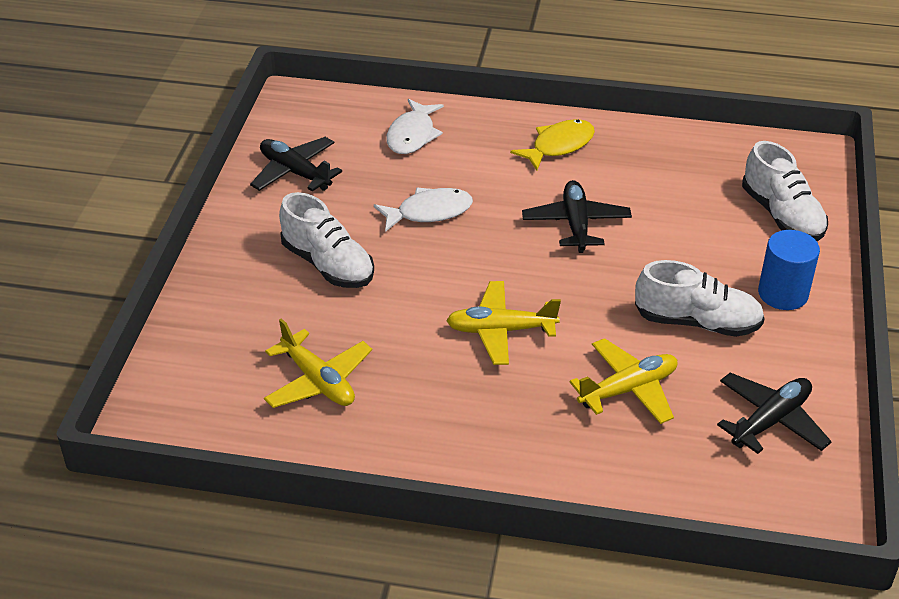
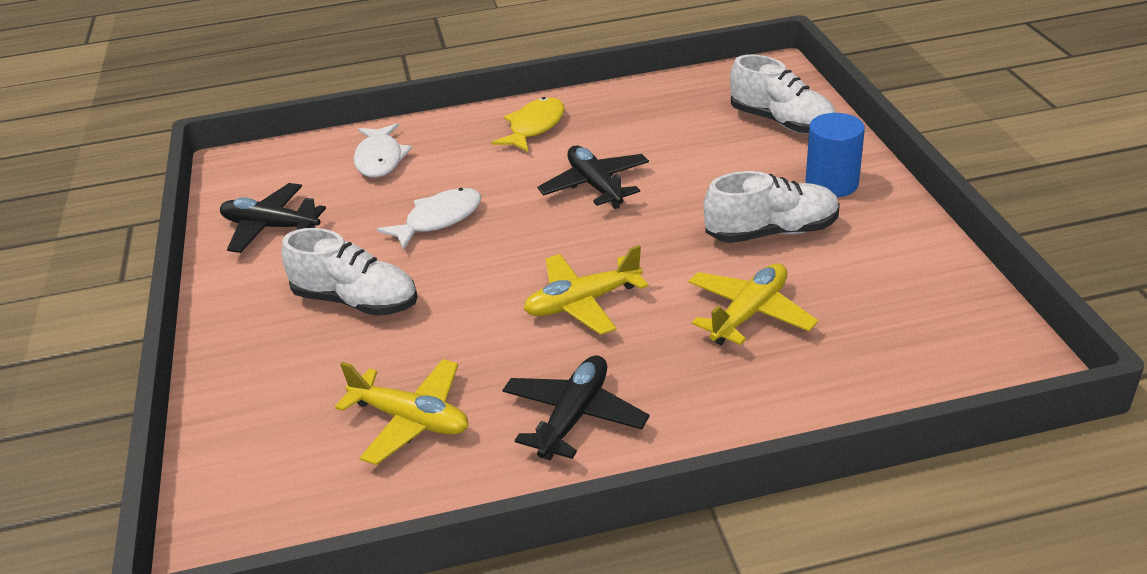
camera: 20 degrees left, 5 degrees down
black plane [717,373,832,454] -> black plane moved to [503,355,649,460]

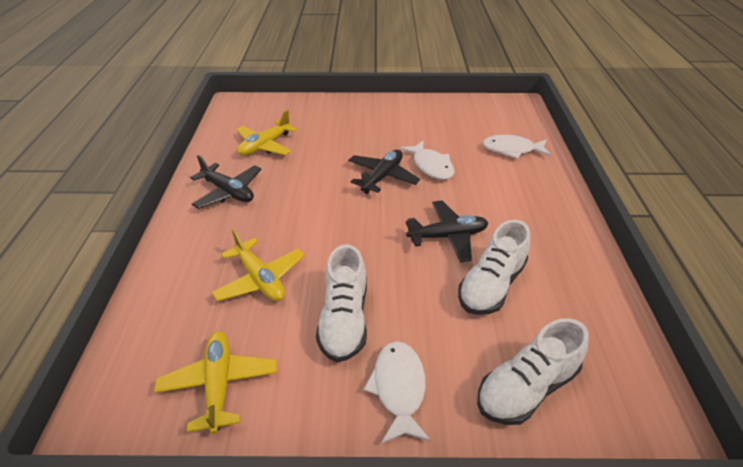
camera: 100 degrees right, 5 degrees up
black plane [220,183,326,253] -> black plane moved to [348,150,420,194]
white shoe [281,228,418,316] -> white shoe moved to [458,220,530,315]
yellow fish [491,97,565,152] -> none
yellow plane [524,245,648,335] -> yellow plane moved to [154,331,277,434]
blue cylinder [806,113,865,197] -> white fish [363,341,431,444]

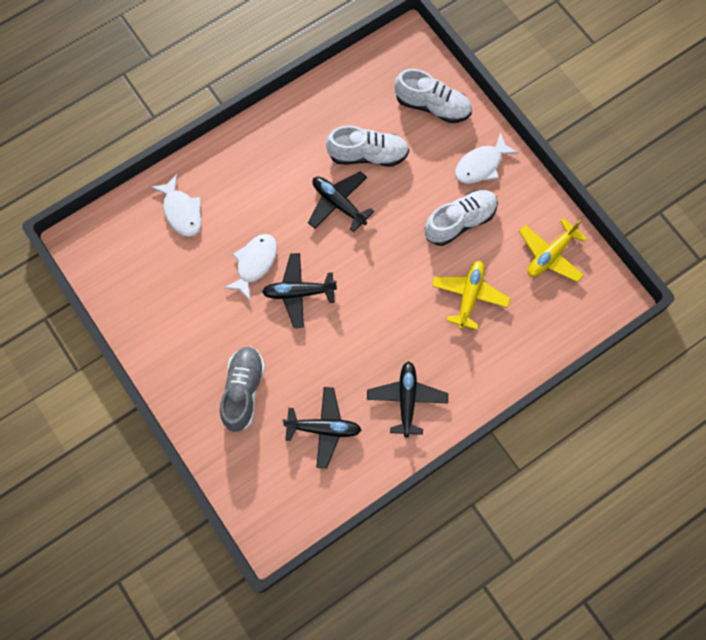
camera: 125 degrees left, 30 degrees up
yellow plane [237,110,297,155] -> black plane [282,387,361,469]
none -> grey shoe [220,346,265,433]

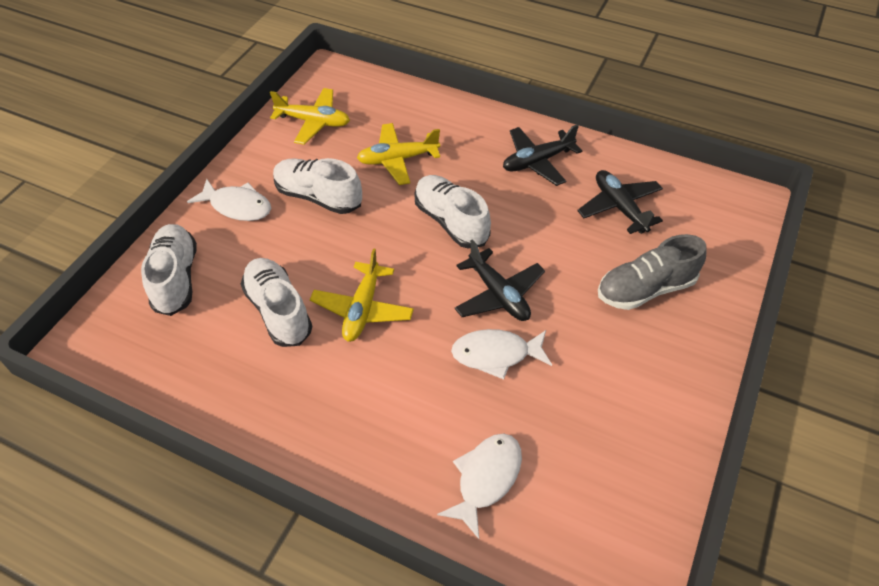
camera: 120 degrees left, 20 degrees down
black plane [308,171,374,232] -> yellow plane [310,248,414,342]
none -> white shoe [414,175,491,249]

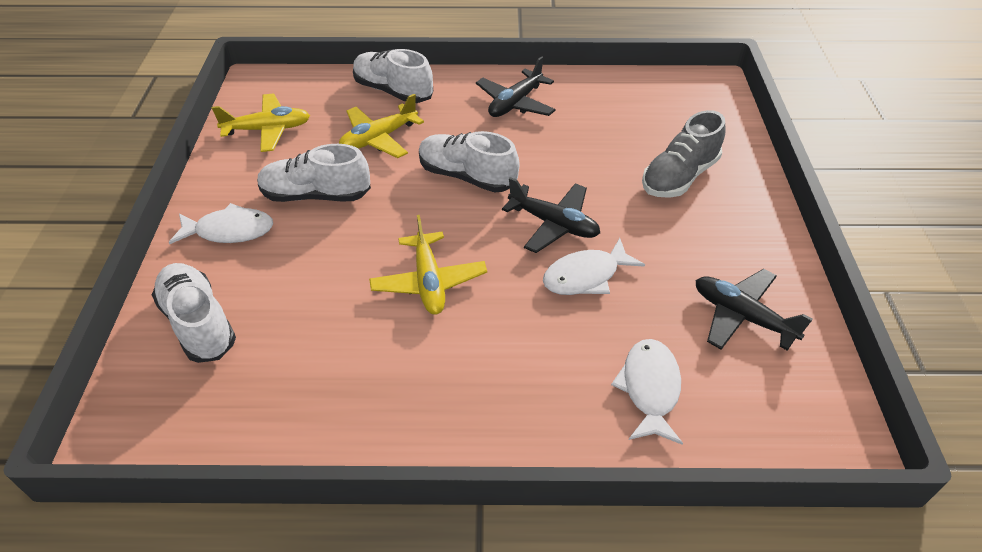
camera: 25 degrees left, 5 degrees down
white shoe [241,258,312,347] -> white shoe moved to [353,49,433,103]
black plane [577,170,663,234] -> black plane moved to [696,269,813,351]

